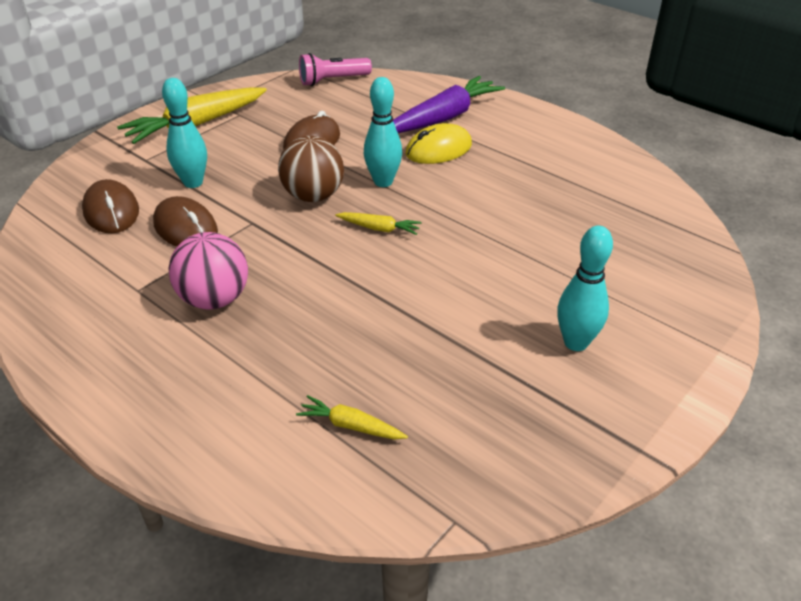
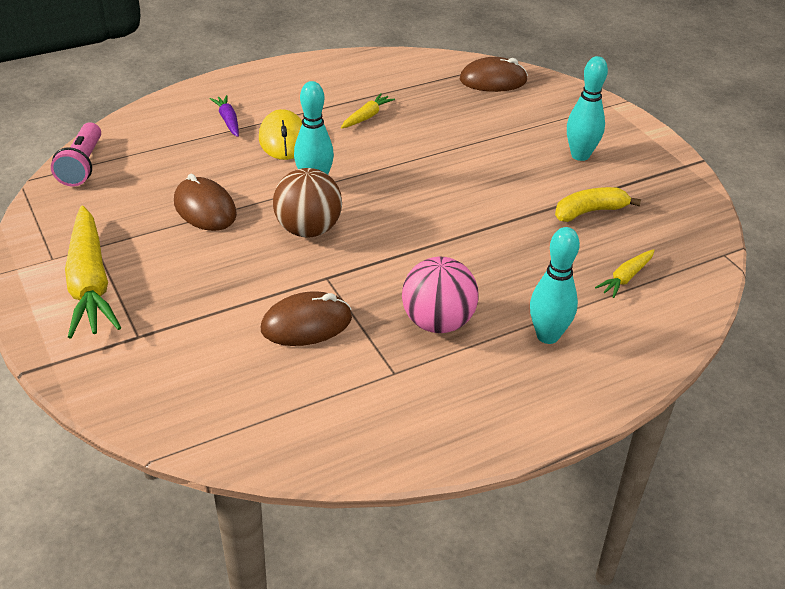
camera: 70 degrees left, 0 degrees up
brown mouse [82,179,139,233] -> brown mouse moved to [460,57,528,92]
turquoise bowling pin [162,78,207,188] -> turquoise bowling pin moved to [530,227,580,344]
yellow carrot [335,212,422,235] -> yellow carrot moved to [341,93,395,128]
purple carrot [393,76,505,133] -> purple carrot [210,95,239,137], size x0.47
none -> yellow banana [555,187,641,222]

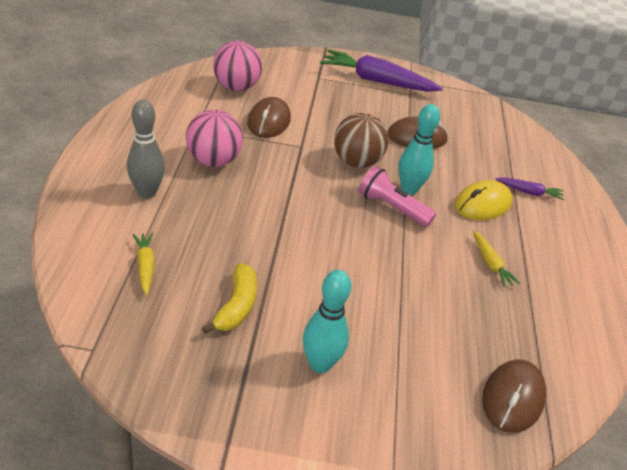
camera: 120 degrees right, 0 degrees up
pink flashlight [51,122,101,187] -> pink flashlight moved to [358,166,436,227]
yellow carrot [65,206,121,339] -> purple carrot [320,50,443,92]
yellow mouse [259,109,302,160] -> yellow mouse turned 60 degrees counterclockwise [455,180,513,220]
turquoise bowling pin [530,227,580,344] -> grey bowling pin [127,100,165,199]
none -> pink ball [213,41,262,91]

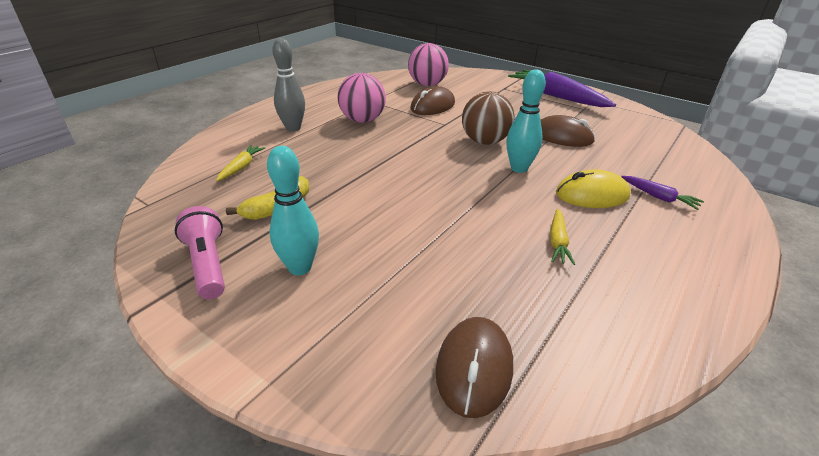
camera: 35 degrees right, 5 degrees down
pink flashlight [358,166,436,227] -> pink flashlight moved to [175,206,225,299]
brown mouse [482,359,547,433] -> brown mouse turned 45 degrees counterclockwise [436,317,513,418]

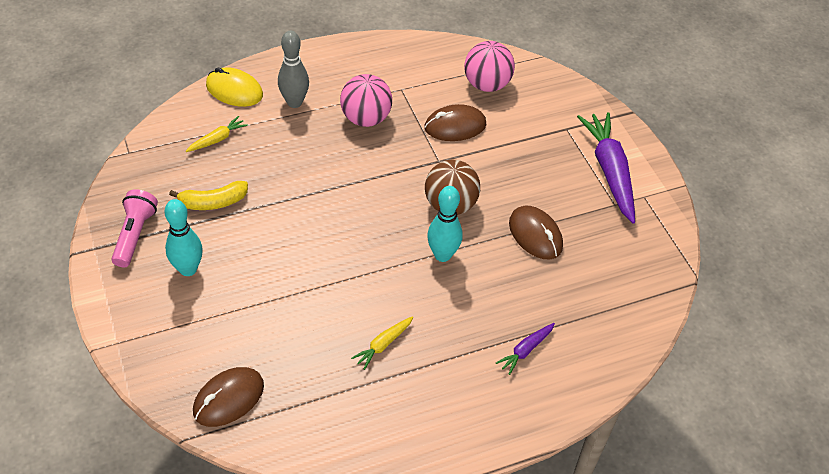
camera: 30 degrees right, 15 degrees up
yellow mouse [556,169,631,208] -> yellow mouse moved to [206,67,263,107]
purple carrot [621,176,704,210] -> purple carrot turned 60 degrees clockwise [496,323,555,375]

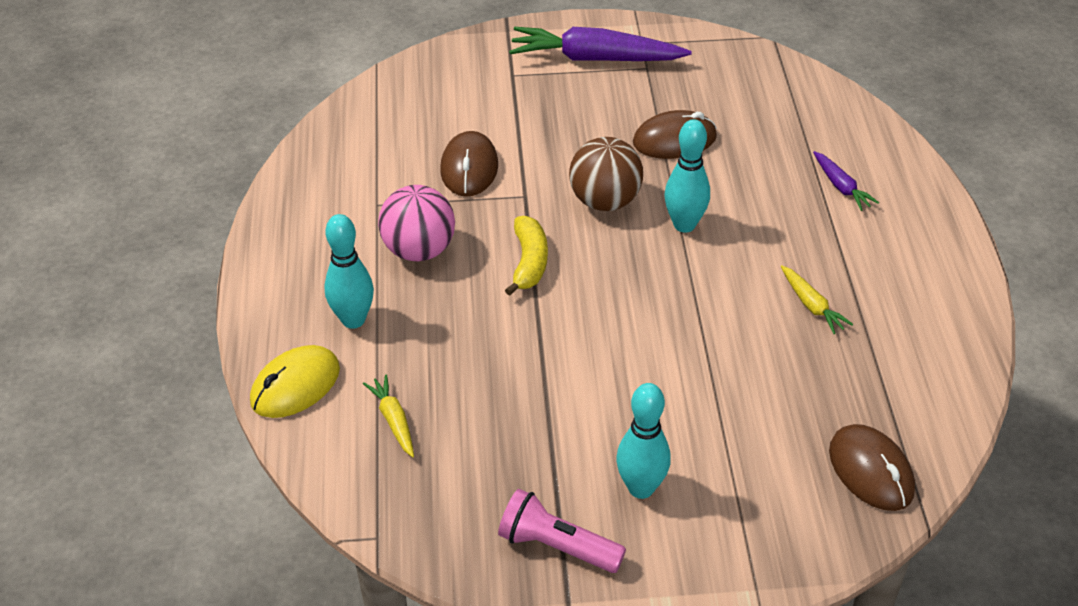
camera: 70 degrees left, 5 degrees down
yellow banana [169,181,248,210] -> yellow banana moved to [505,216,548,296]
grey bowling pin [278,31,309,108] -> turquoise bowling pin [324,214,374,329]
pink ball [464,41,515,92] -> none

